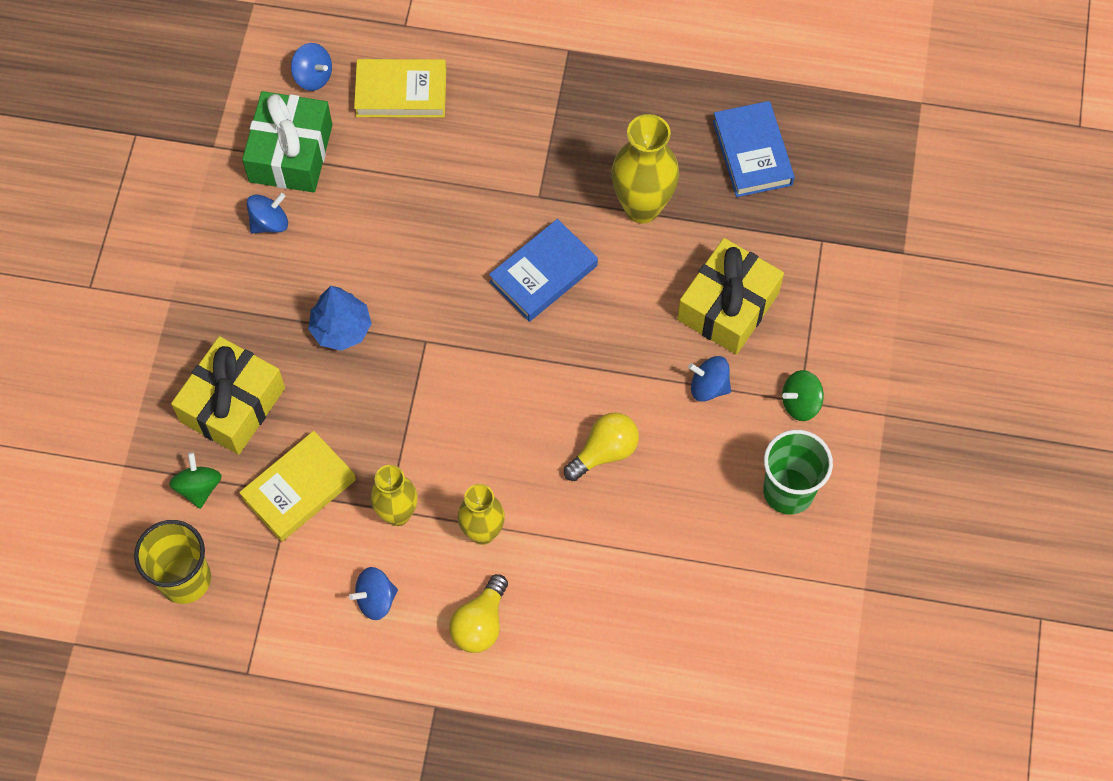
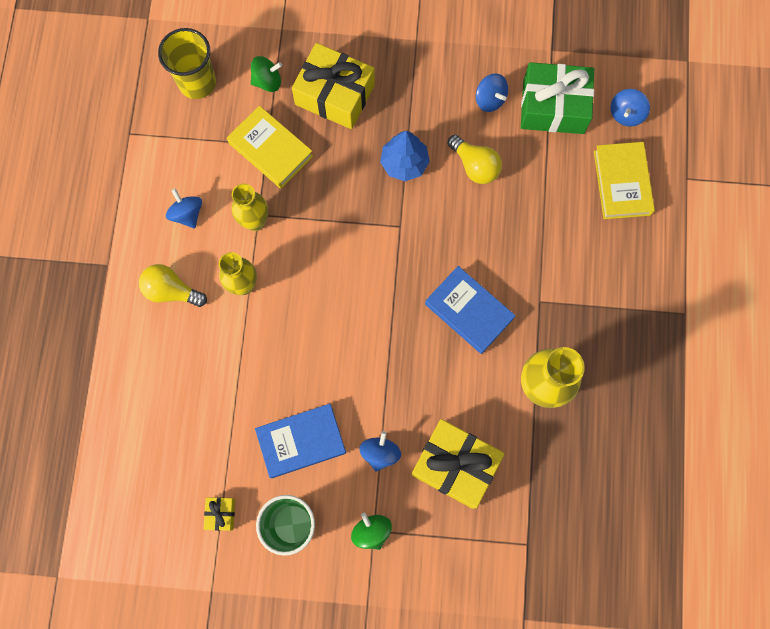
camera: 85 degrees right, 10 degrees up
yellow light bulb [564,412,639,481] -> yellow light bulb moved to [448,135,502,184]
blue book [713,101,795,197] -> blue book moved to [255,404,346,478]
none -> yellow gift [204,497,235,531]

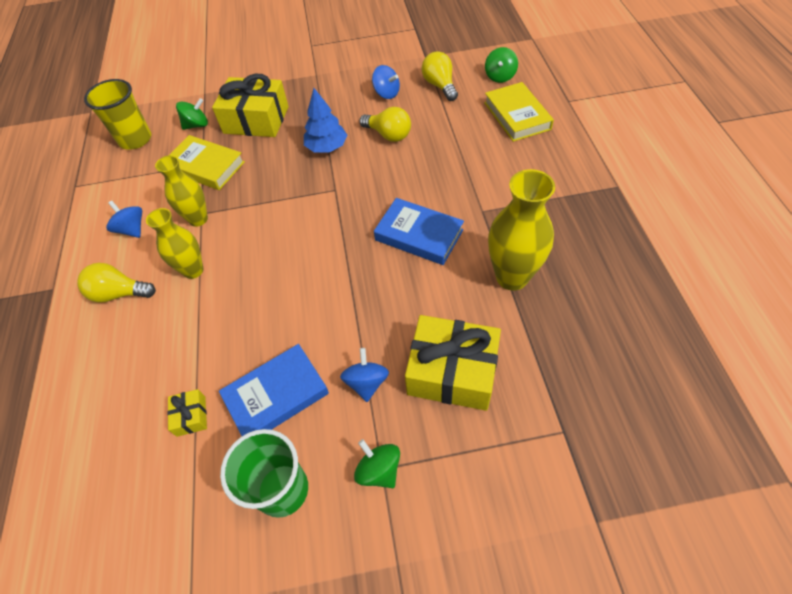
camera: 10 degrees left, 20 degrees down
yellow gift [204,497,235,531] -> yellow gift moved to [167,389,207,437]
green gift [521,62,594,134] -> yellow light bulb [422,51,458,101]
blue spinning top [611,89,650,127] -> green spinning top [485,47,518,83]

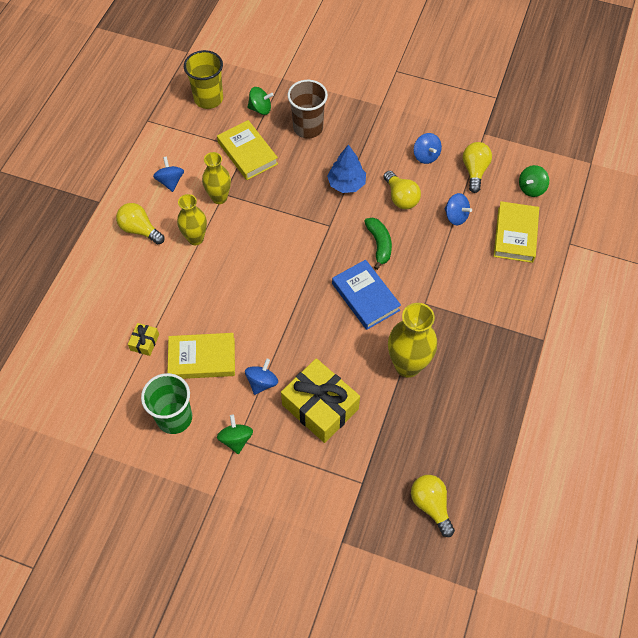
camera: 25 degrees right, 5 degrees up
yellow gift [212,73,289,137] -> brown cup [288,80,328,139]
blue book [219,344,329,436] -> yellow book [167,333,235,379]
none -> green banana [364,218,392,270]
none -> yellow light bulb [411,475,455,537]
none -> blue spinning top [444,193,472,225]

